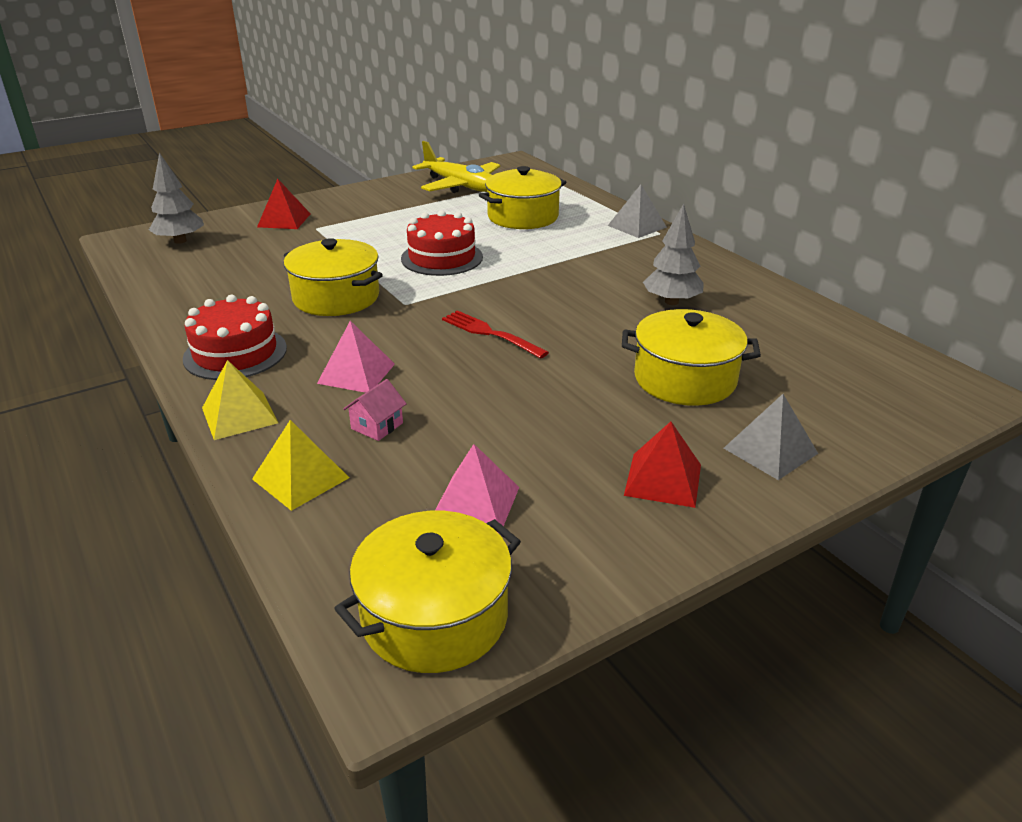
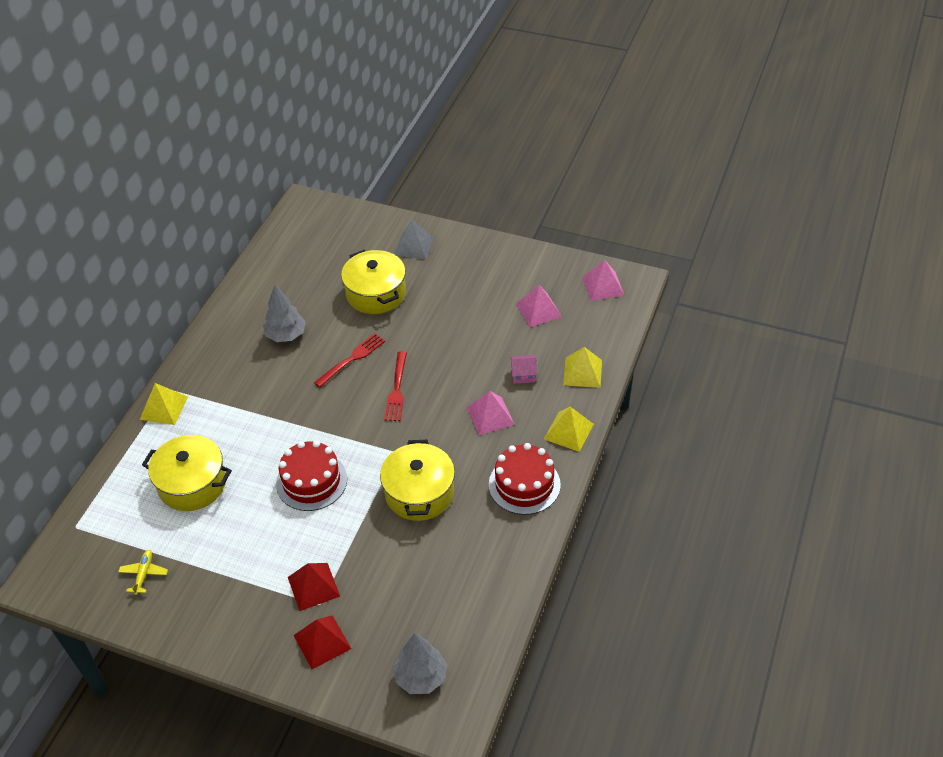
camera: 125 degrees left, 15 degrees up
yellow pot [334,511,521,673] -> pink pyramid [582,260,624,301]
yellow plane [412,141,500,193] -> yellow plane [118,550,168,595], size x0.45
grey pyramid [608,185,667,238] -> yellow pyramid [140,383,188,425]
red pyramid [624,421,701,508] -> red pyramid moved to [288,563,340,611]
none -> red fork [314,333,385,388]

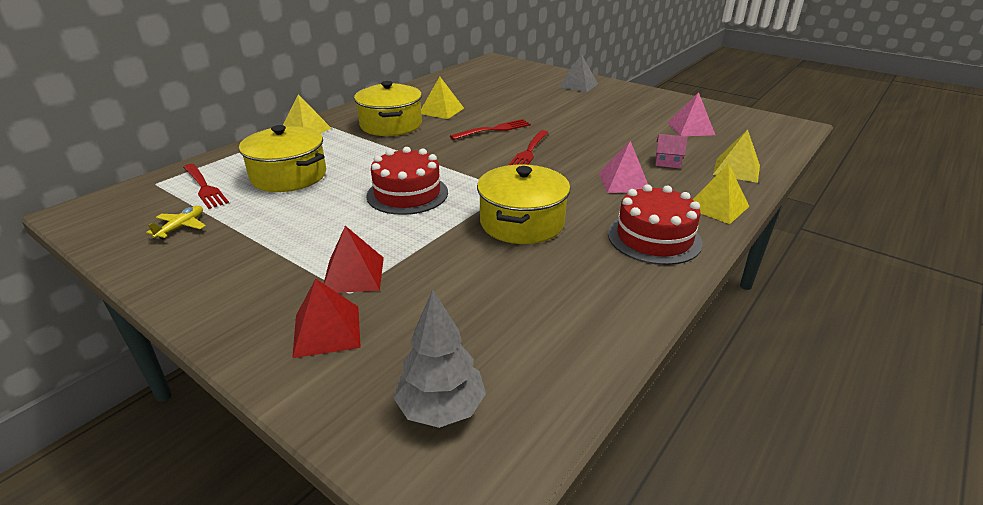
camera: 15 degrees right, 15 degrees down
grey tree [263,285,306,342] -> yellow pyramid [421,77,464,119]
yellow pot [341,249,406,314] -> yellow pot moved to [354,81,422,136]
pink pyramid [582,260,624,301] -> none
none -> red fork [183,164,229,209]

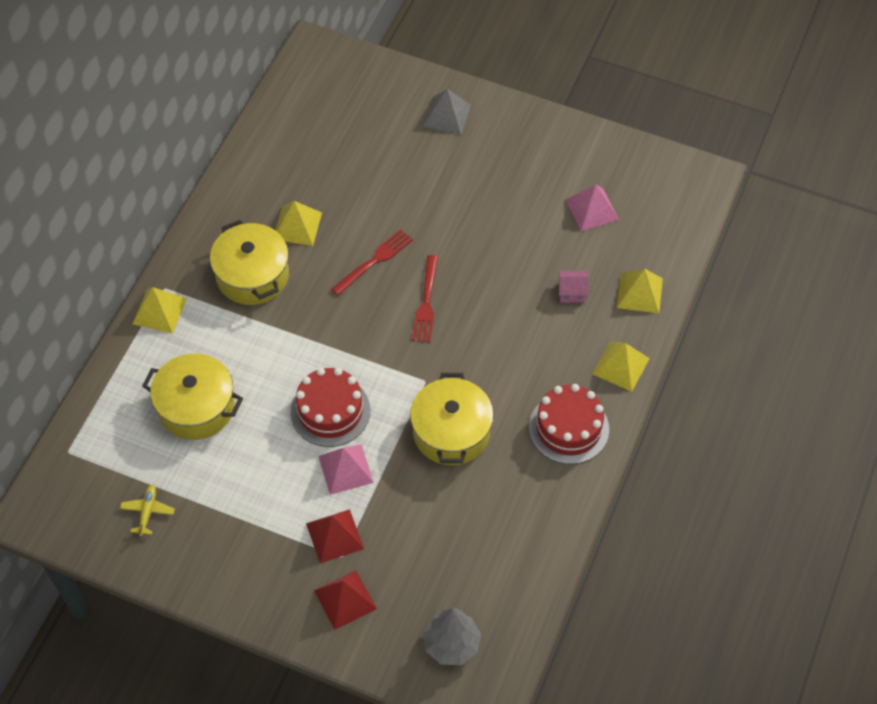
camera: 15 degrees left, 25 degrees up
red fork [183,164,229,209] -> none
pink pyramid [599,141,648,193] -> pink pyramid moved to [318,444,374,495]

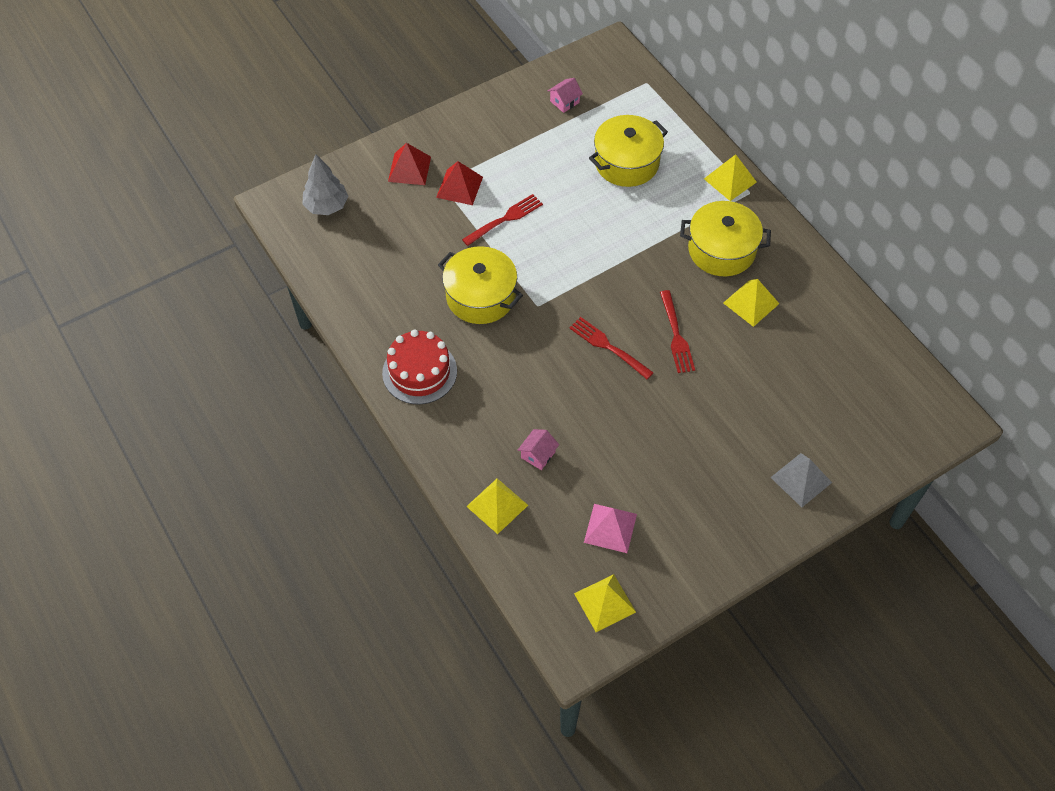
camera: 125 degrees right, 0 degrees up
yellow plane [120,485,175,536] -> pink house [548,78,583,113]
red cake [290,368,370,447] -> none
pink pyramid [318,444,374,495] -> red fork [462,194,543,246]
yellow pyramid [593,341,650,392] -> yellow pyramid moved to [574,574,636,632]

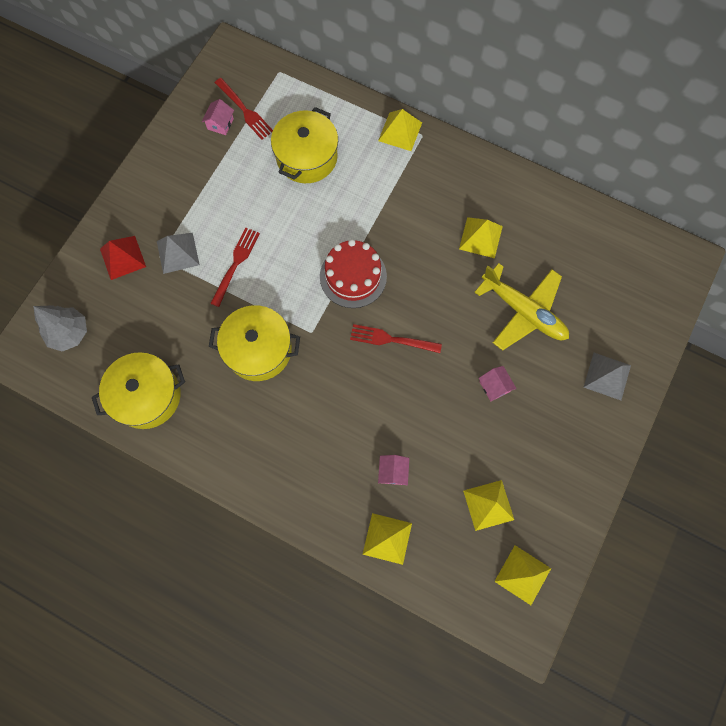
camera: 30 degrees left, 15 degrees up
red cake [382,329,457,404] -> red cake moved to [320,239,387,308]
red pyramid [436,161,483,205] -> grey pyramid [157,233,200,274]
pink pyramid [584,504,637,553] -> yellow pyramid [463,480,514,531]
red fork [660,290,695,373] -> red fork moved to [215,78,273,140]
yellow pot [680,201,771,276] -> yellow pot moved to [92,352,185,429]
none -> yellow plane [475,263,569,350]
none -> pink house [479,366,516,401]

